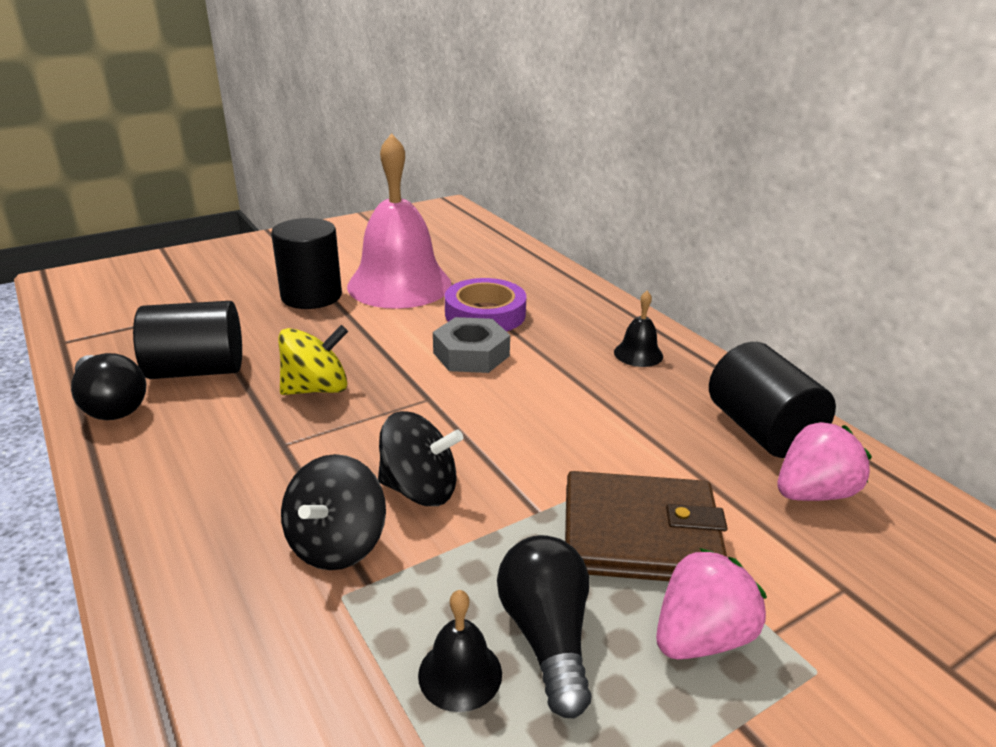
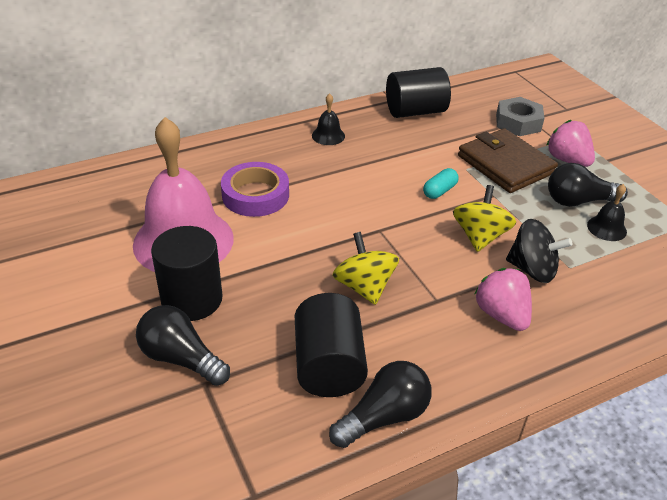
camera: 85 degrees left, 10 degrees up
black spinning top [378,411,463,506] -> yellow spinning top [453,185,516,252]
grey nut [433,317,510,373] -> grey nut moved to [496,97,545,136]
brown wallet [565,471,728,581] -> brown wallet turned 45 degrees counterclockwise [458,128,558,193]
pink strawberry [777,422,872,501] -> pink strawberry moved to [475,268,532,331]
none -> black light bulb [136,305,230,386]
none -> turquoise capsule [423,168,459,199]

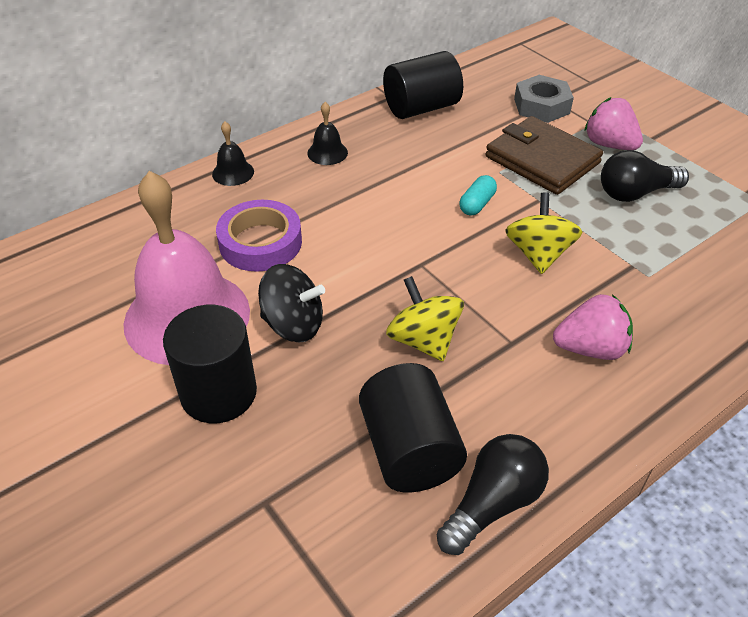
camera: 10 degrees left, 5 degrees up
black light bulb [136,305,230,386] -> none
pink strawberry [475,268,532,331] -> pink strawberry turned 120 degrees clockwise [553,294,633,360]
black spinning top [506,219,573,283] -> black spinning top moved to [258,264,325,343]
black bell [587,184,627,241] -> black bell moved to [212,121,254,186]

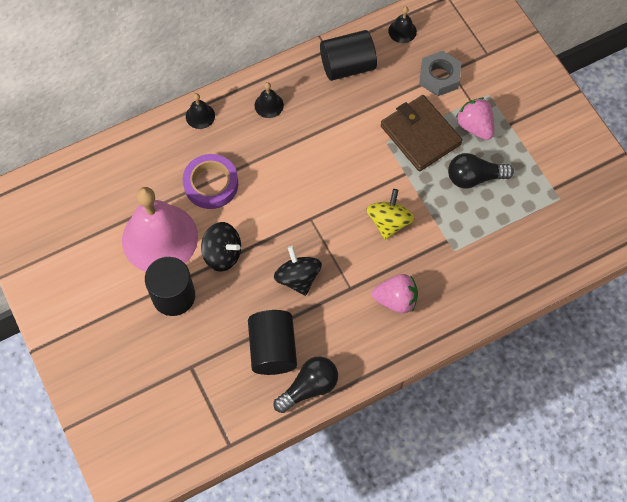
camera: 10 degrees right, 20 degrees up
yellow spinning top [386,276,464,361] -> black spinning top [274,246,322,296]
turquoise capsule [460,175,497,215] -> none
none -> black bell [388,6,417,43]

